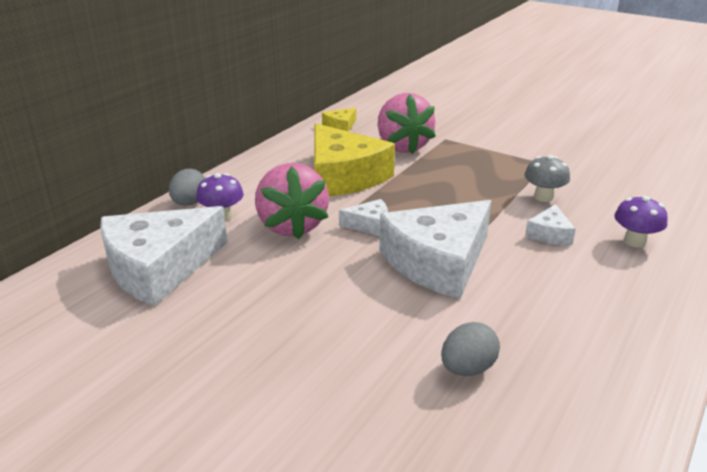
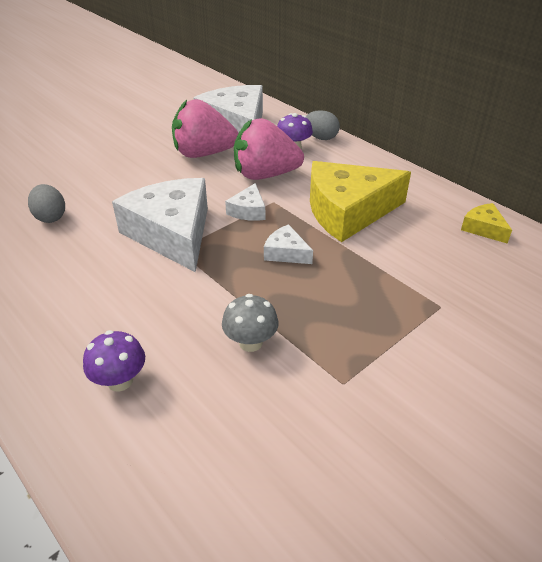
camera: 105 degrees right, 10 degrees up
pink strawberry [377,93,436,154] -> pink strawberry moved to [172,99,239,158]
white cheese [525,204,576,245] -> white cheese moved to [264,224,313,264]

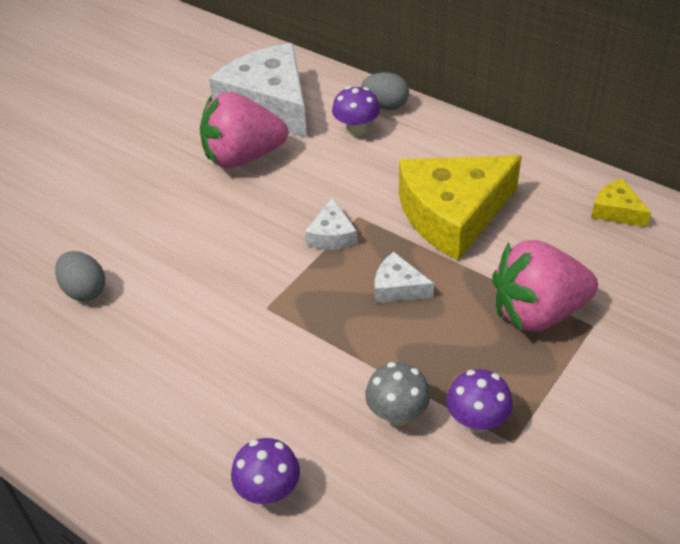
camera: 10 degrees left, 5 degrees up
white cheese [112,178,208,272] -> none
pink strawberry [234,118,304,180] -> pink strawberry moved to [492,240,598,331]
none -> purple mushroom [446,369,513,433]

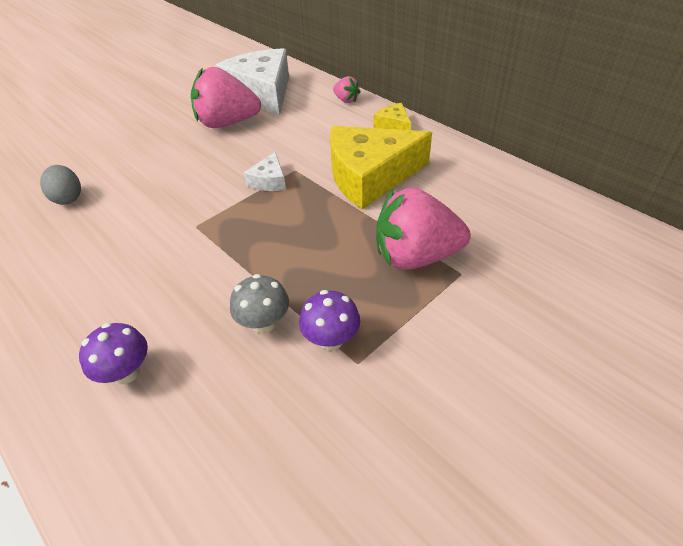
camera: 10 degrees right, 0 degrees up
purple mushroom [332,86,380,136] -> none
grey egg [361,72,409,110] -> pink strawberry [333,76,360,103]
white cheese [375,252,434,303] -> none
yellow cheese [591,178,651,227] -> yellow cheese moved to [374,103,411,130]

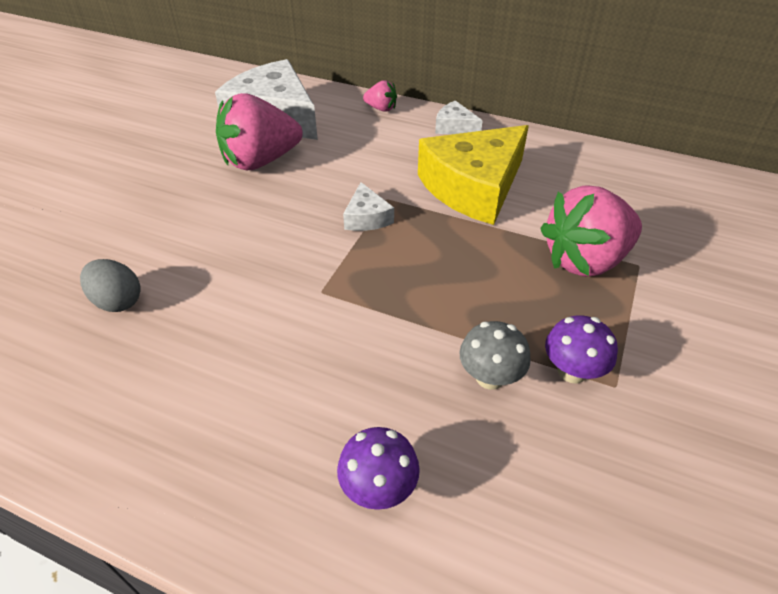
camera: 25 degrees left, 0 degrees up
yellow cheese [374,103,411,130] -> white cheese [435,100,483,134]

